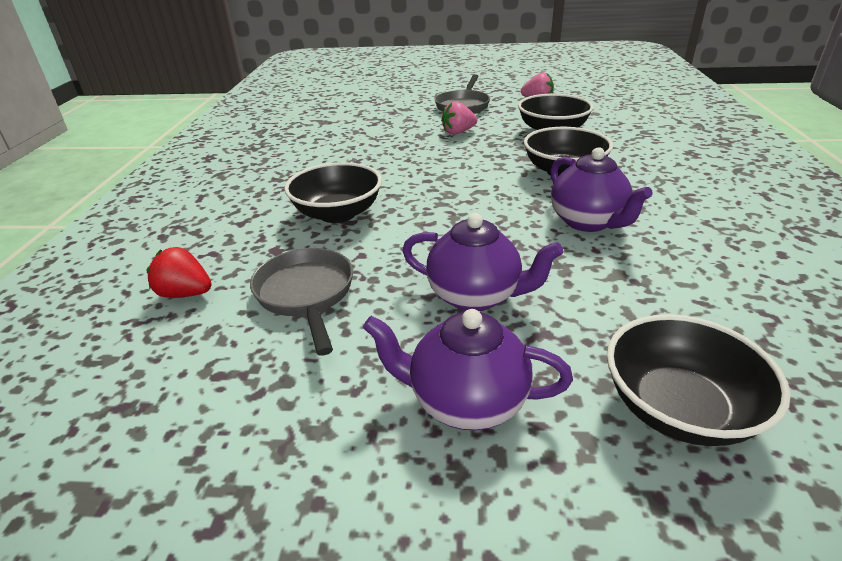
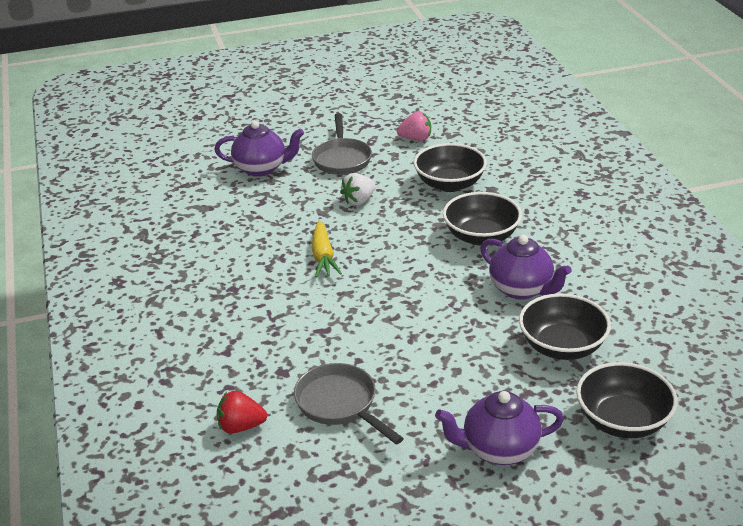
camera: 20 degrees left, 0 degrees up
black bowl [284,162,382,223] -> black bowl moved to [519,293,611,360]
purple teapot [402,213,564,311] -> purple teapot moved to [214,121,304,177]
pink strawberry [441,101,478,135] -> white strawberry [340,173,376,206]
none -> yellow carrot [312,221,342,277]

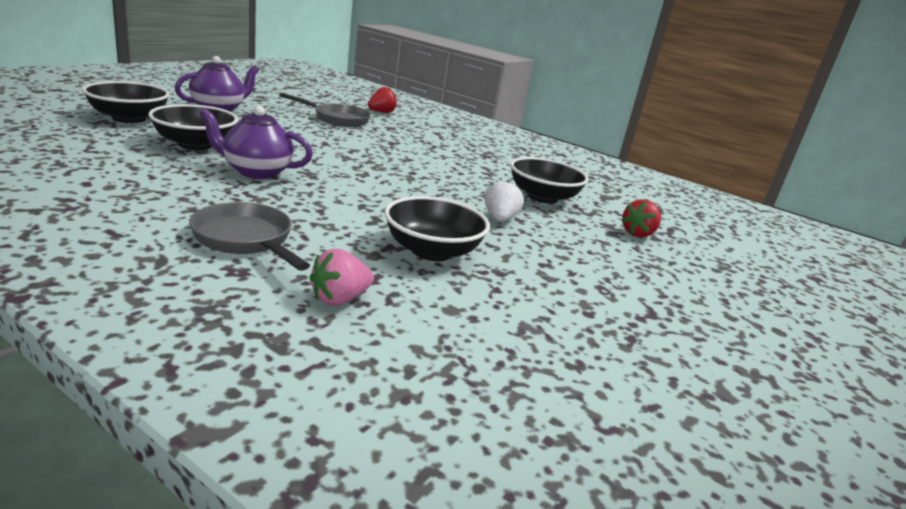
camera: 135 degrees right, 10 degrees down
purple teapot [214,121,304,177] -> red strawberry [621,199,661,237]
grey pan [312,113,372,175] -> grey pan moved to [189,202,310,271]
yellow carrot [312,221,342,277] -> none
pink strawberry [397,111,431,141] -> pink strawberry moved to [309,249,374,306]
black bowl [443,192,522,246] -> black bowl moved to [510,157,589,204]

